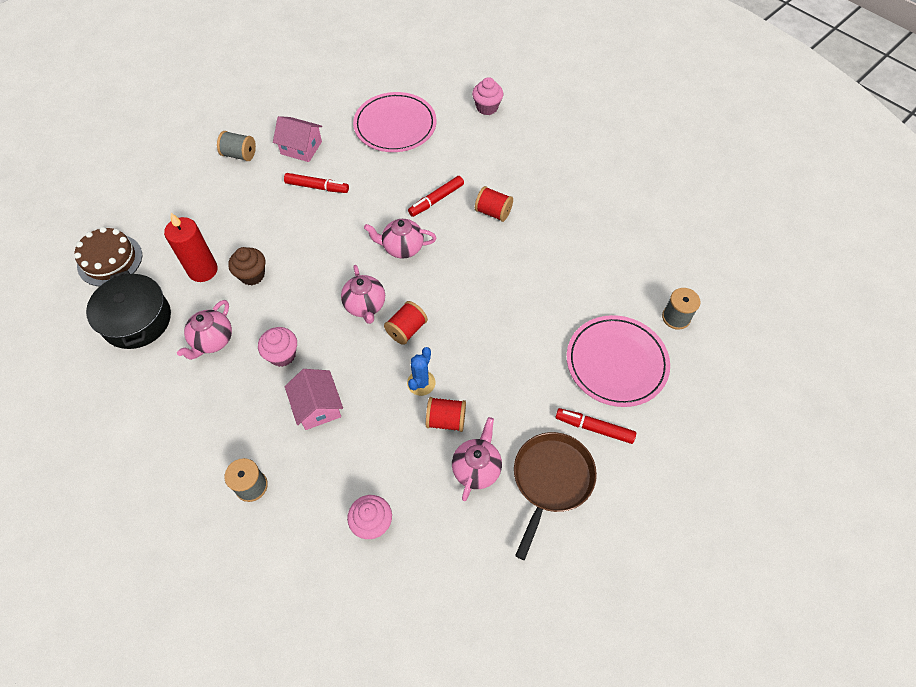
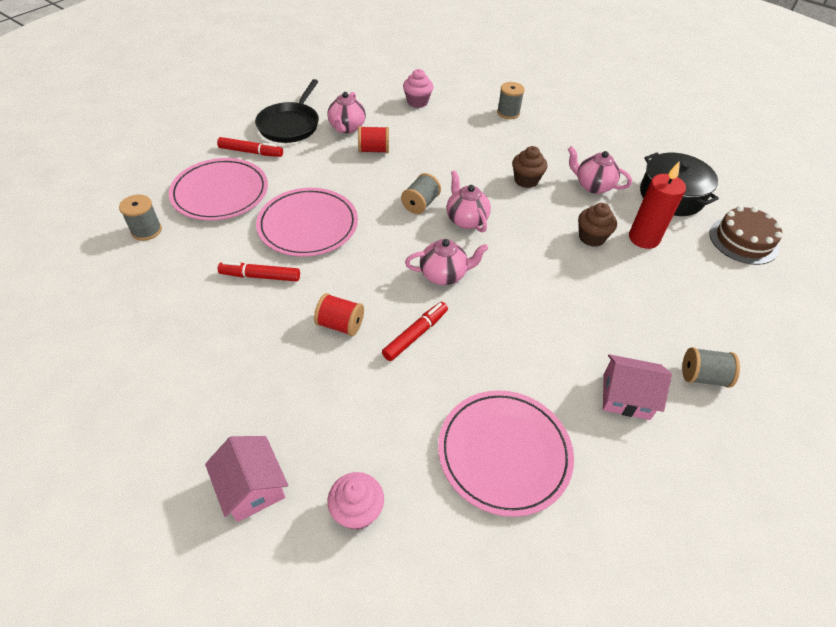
camera: 170 degrees right, 10 degrees down
pink teapot [177,300,232,360] -> pink teapot turned 75 degrees counterclockwise [568,146,632,194]
pink cupcake [258,327,297,367] -> brown cupcake [512,146,547,188]
red marker [284,173,349,193] -> red marker moved to [218,262,300,282]
pink house [285,369,343,430] -> pink house moved to [205,436,288,522]
red spool [384,301,428,345] -> grey spool [401,173,441,214]
blue cactus [407,347,435,396] -> none
brown pan [514,432,597,560] -> black pan [255,79,319,143]
none -> pink plate [256,188,358,257]

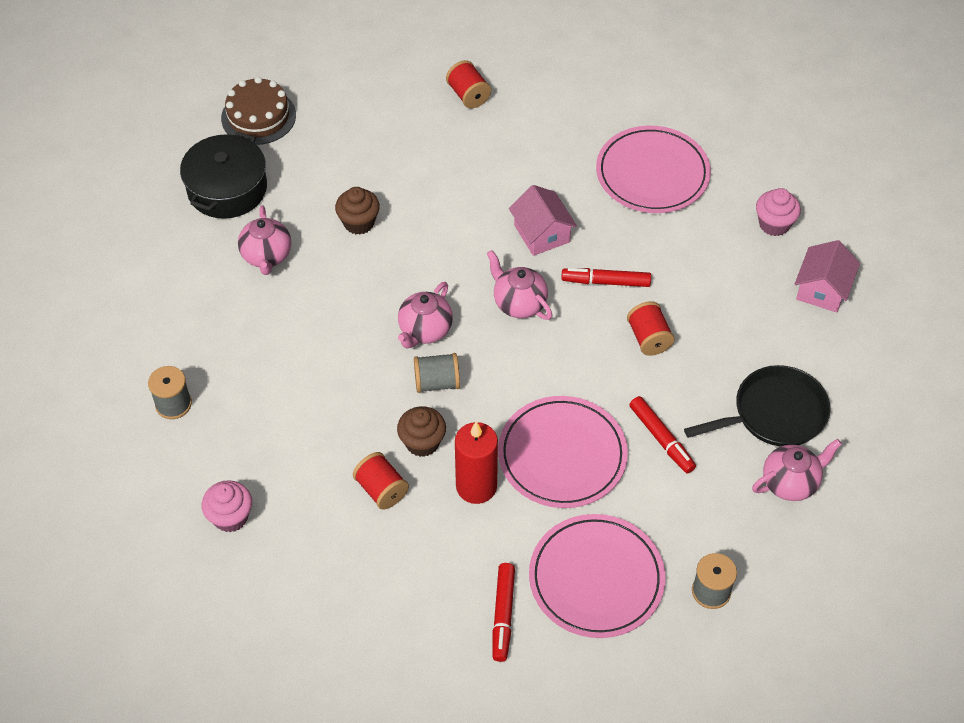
camera: 125 degrees left, 5 degrees up
red marker [217,137,283,157] -> red marker turned 150 degrees counterclockwise [493,563,515,662]
black pan [255,79,319,143] -> black pan moved to [684,365,830,446]
pink teapot [328,92,366,133] -> pink teapot moved to [752,439,842,501]
brown cupcake [512,146,547,188] -> brown cupcake moved to [397,406,446,457]
pink house [603,354,672,420] -> pink house moved to [509,185,577,256]
red candle [629,161,686,249] -> red candle moved to [455,422,498,504]
grey spool [682,347,740,388] -> red spool [446,60,491,108]

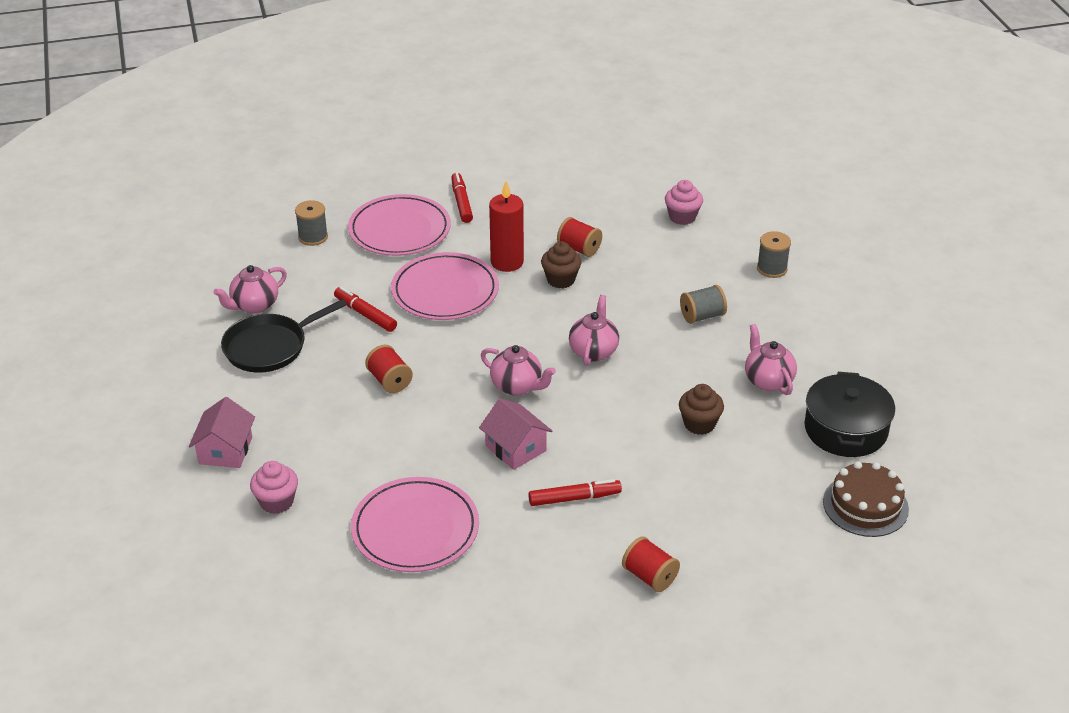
camera: 165 degrees right, 15 degrees down
grey spool [414,353,460,393] -> grey spool moved to [680,285,727,324]
red marker [561,268,651,287] -> red marker moved to [529,479,622,506]

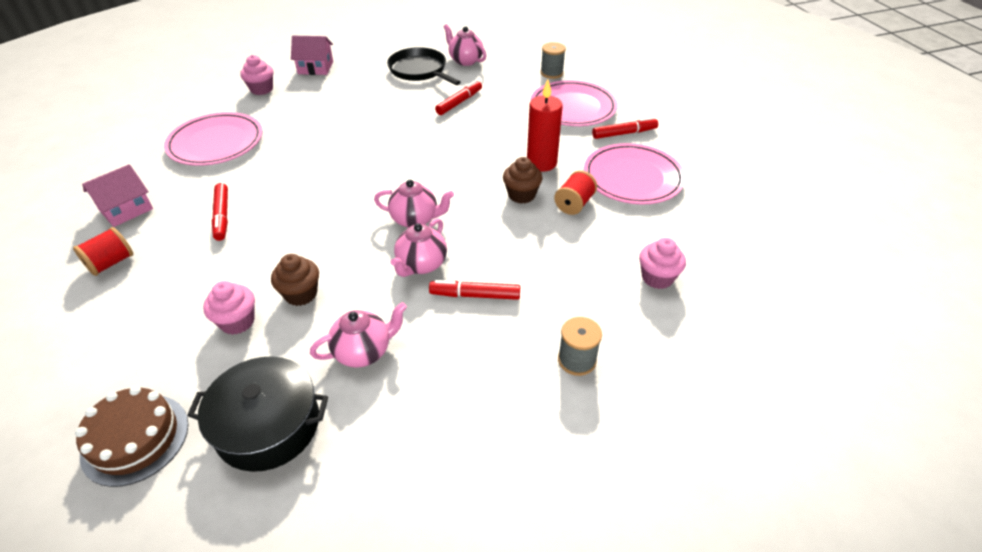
camera: 85 degrees right, 5 degrees up
red spool [365,345,413,393] -> none
pink plate [391,252,499,320] -> pink plate moved to [584,143,685,204]
pink house [479,398,552,470] -> pink house moved to [82,164,153,227]
pink teapot [481,345,556,395] -> pink teapot moved to [391,218,447,277]
grey spool [680,285,727,324] -> red marker [429,280,520,300]
none -> pink cupcake [203,281,255,335]

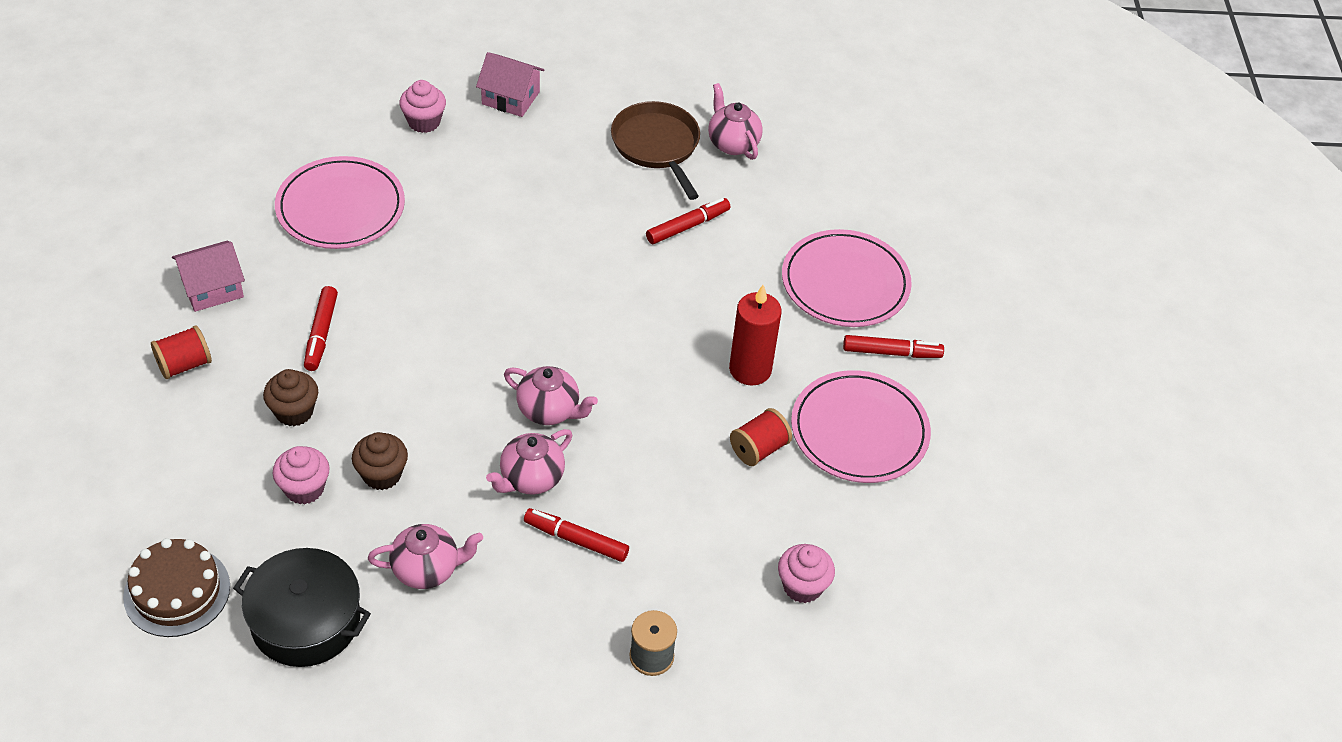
camera: 15 degrees right, 5 degrees up
black pan [387,47,461,85] -> brown pan [611,101,700,200]
brown cupcake [503,157,543,204] -> brown cupcake moved to [263,369,318,426]
grey spool [540,42,566,79] -> none

